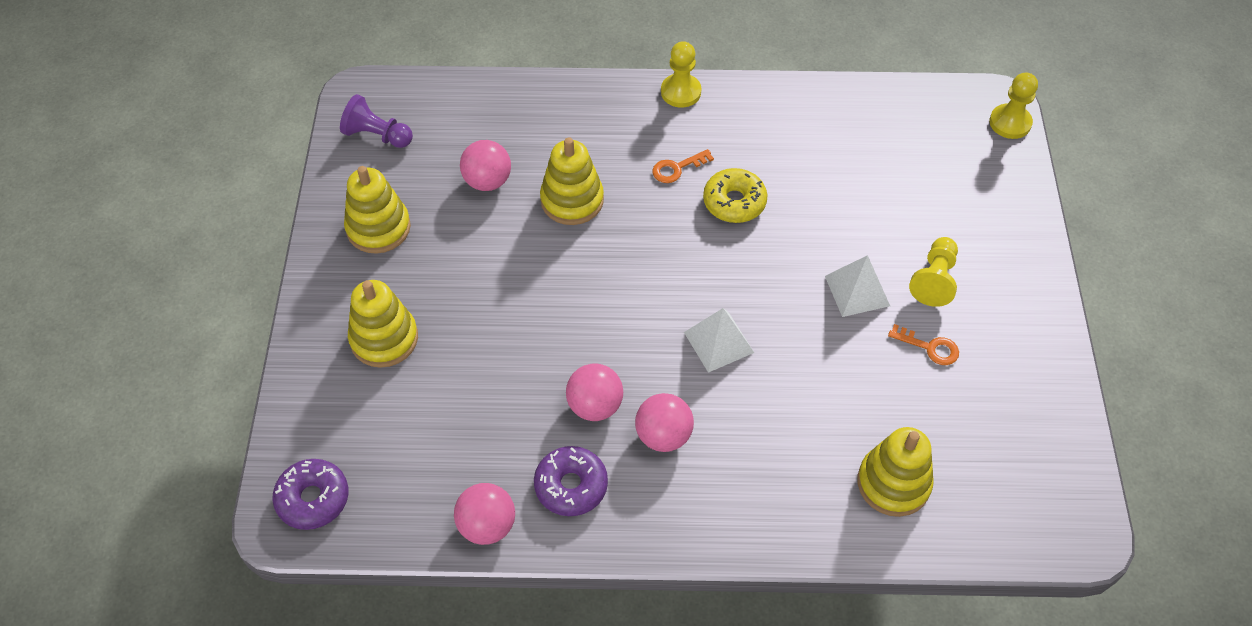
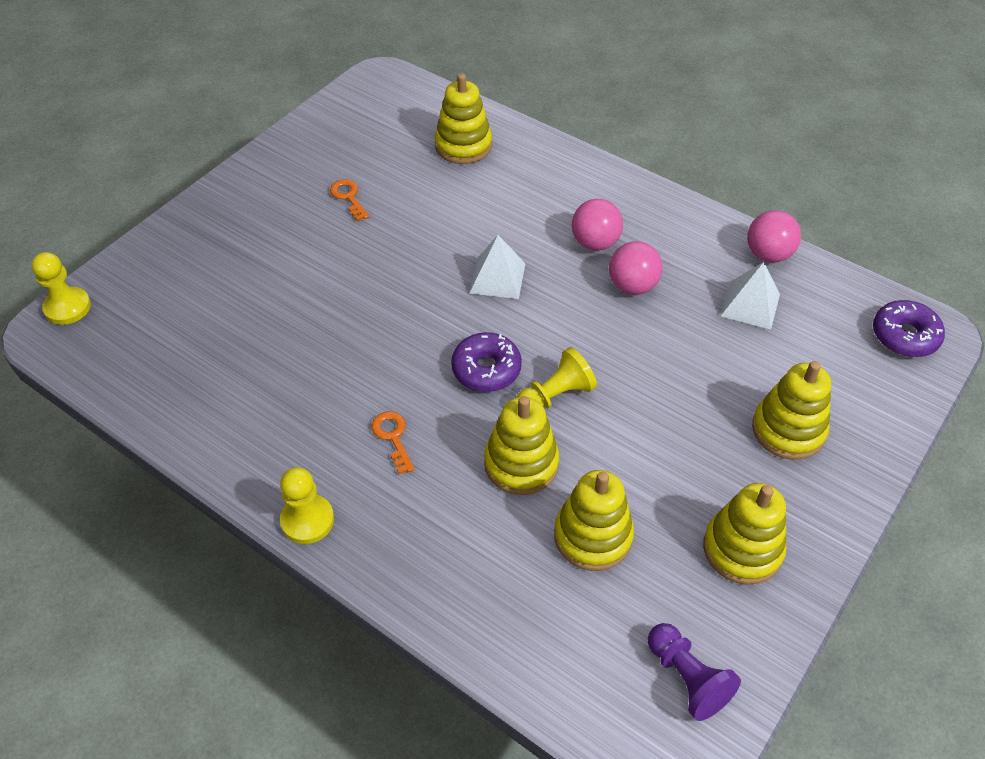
camera: 145 degrees left, 5 degrees down
pink ball [460,140,511,191] -> yellow stacking toy [554,470,634,571]
purple donut [534,446,608,516] -> purple donut moved to [451,332,522,392]
orange key [652,149,714,183] -> orange key turned 120 degrees counterclockwise [372,411,414,474]
yellow donut [703,168,767,223] -> none
white pyramid [825,255,890,317] -> white pyramid moved to [721,262,780,330]
yellow pawn [909,237,958,307] -> yellow pawn moved to [516,347,597,408]

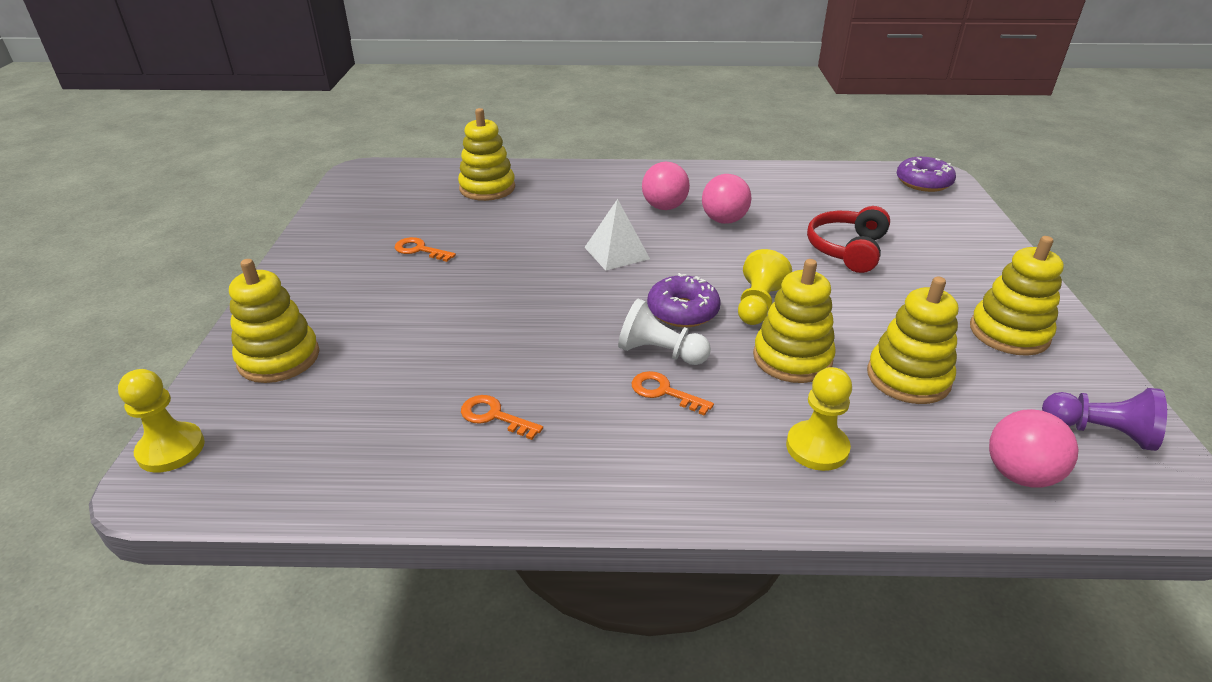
camera: 35 degrees left, 15 degrees down
yellow pawn [280,467,334,544] -> yellow pawn moved to [786,367,852,471]
white pyramid [721,262,780,330] -> none
pink ball [747,210,801,262] -> pink ball moved to [989,409,1078,487]
yellow stacking toy [752,361,831,460] -> yellow stacking toy moved to [229,259,319,383]
none -> orange key [461,395,543,440]
none -> white pawn [618,299,711,365]
none -> red headphones [807,206,890,273]

